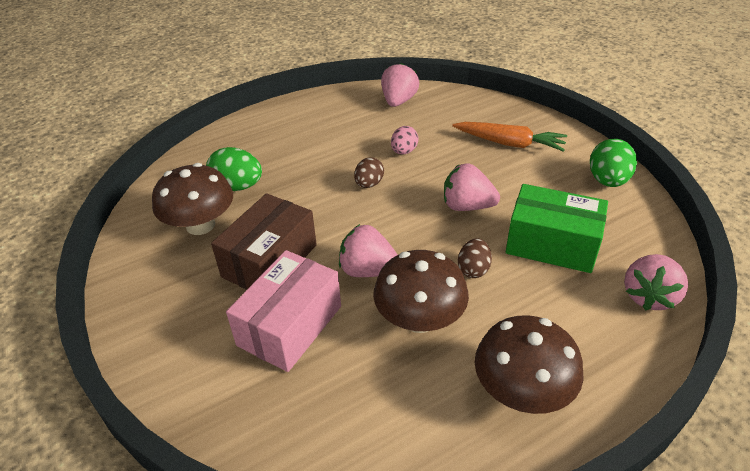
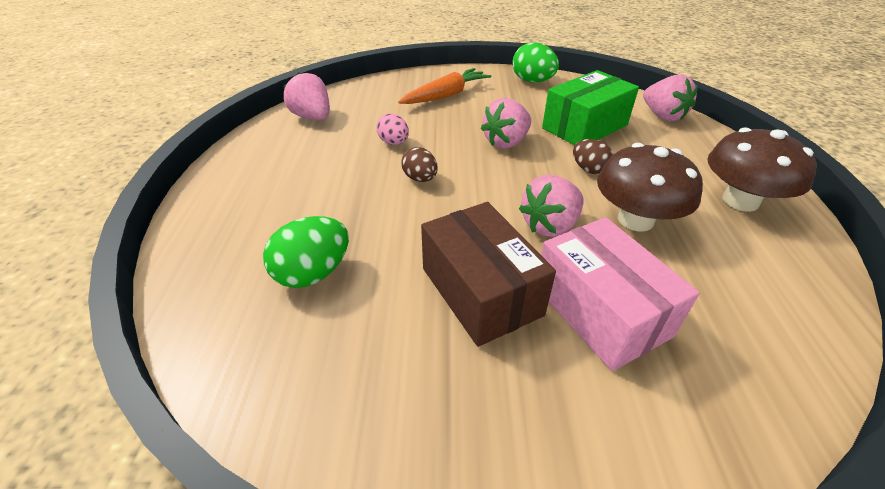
camera: 60 degrees left, 0 degrees up
brown mushroom [152,163,233,235] -> none

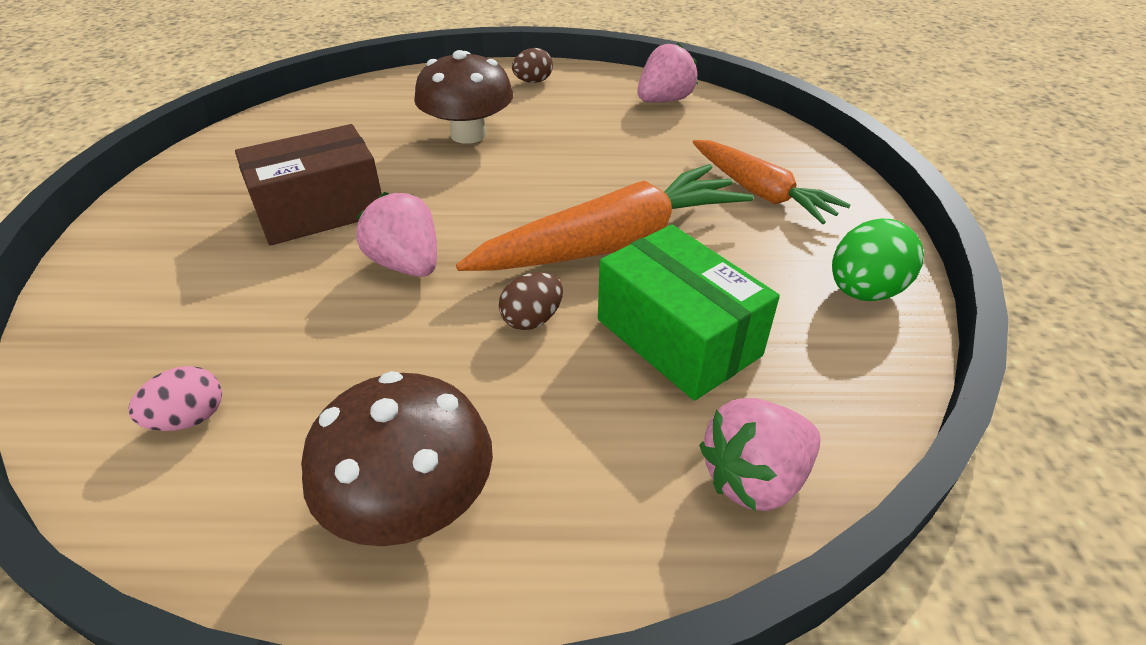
camera: 90 degrees right, 0 degrees up
green egg [263,216,349,288] -> none
pink egg [376,113,409,145] -> pink egg moved to [128,366,222,431]
brown egg [401,147,438,182] -> brown egg moved to [512,48,553,83]
pink strawberry [481,98,531,149] -> orange carrot [456,164,754,271]
pink box [541,217,700,371] -> none
brown mushroom [597,143,703,232] -> brown mushroom moved to [414,50,513,144]

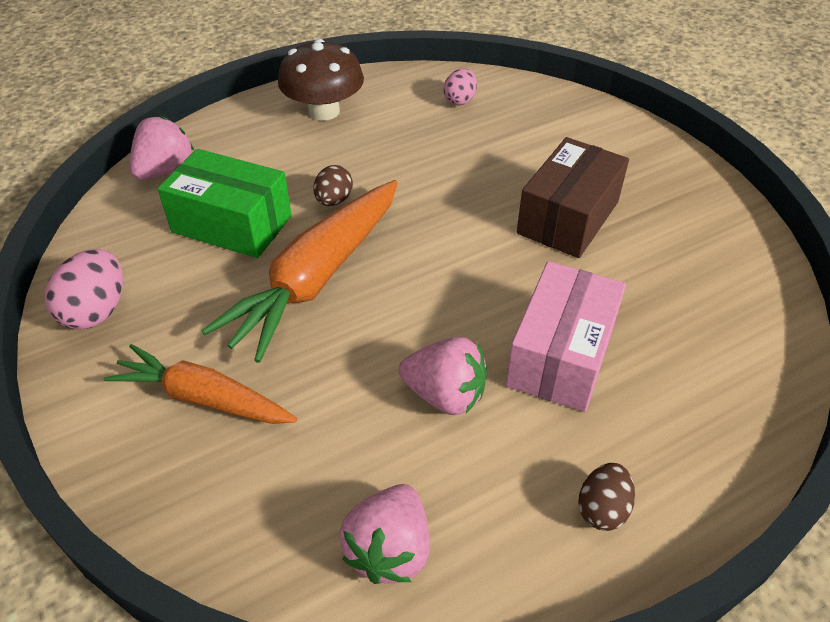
camera: 150 degrees right, 5 degrees up
pink strawberry [356,192,437,277] -> pink strawberry moved to [399,337,487,415]
brown mushroom [414,50,513,144] -> pink box [506,261,626,412]
green egg [832,219,924,301] -> pink egg [45,249,123,330]

